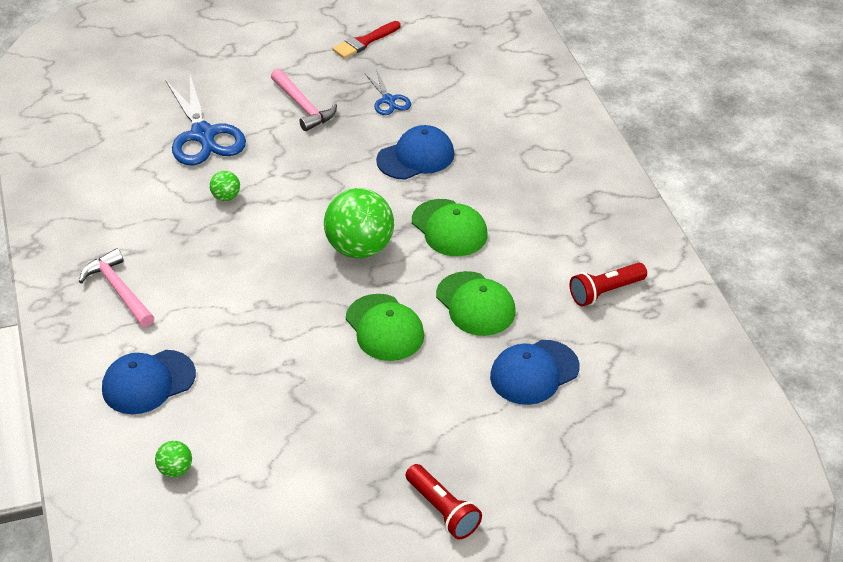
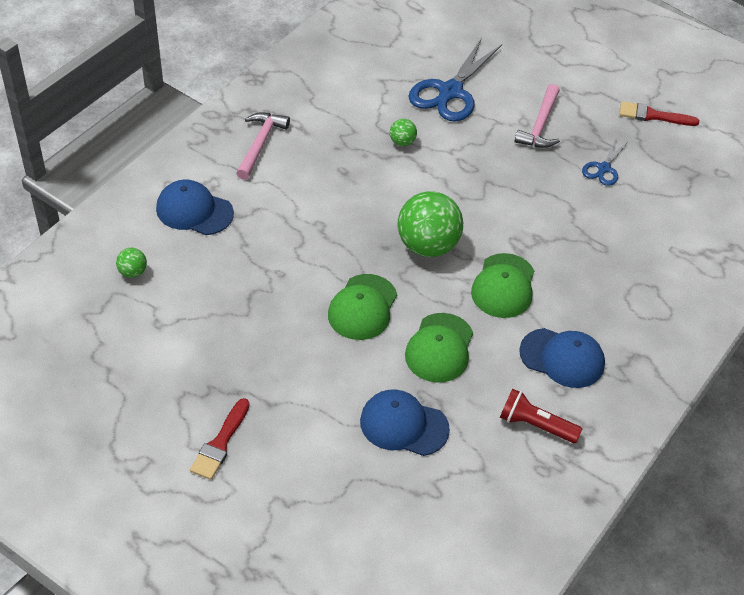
camera: 50 degrees right, 5 degrees up
blue cap [376,125,454,180] -> blue cap moved to [519,328,605,388]
red flashlight [406,464,482,539] -> red brush [190,398,250,480]

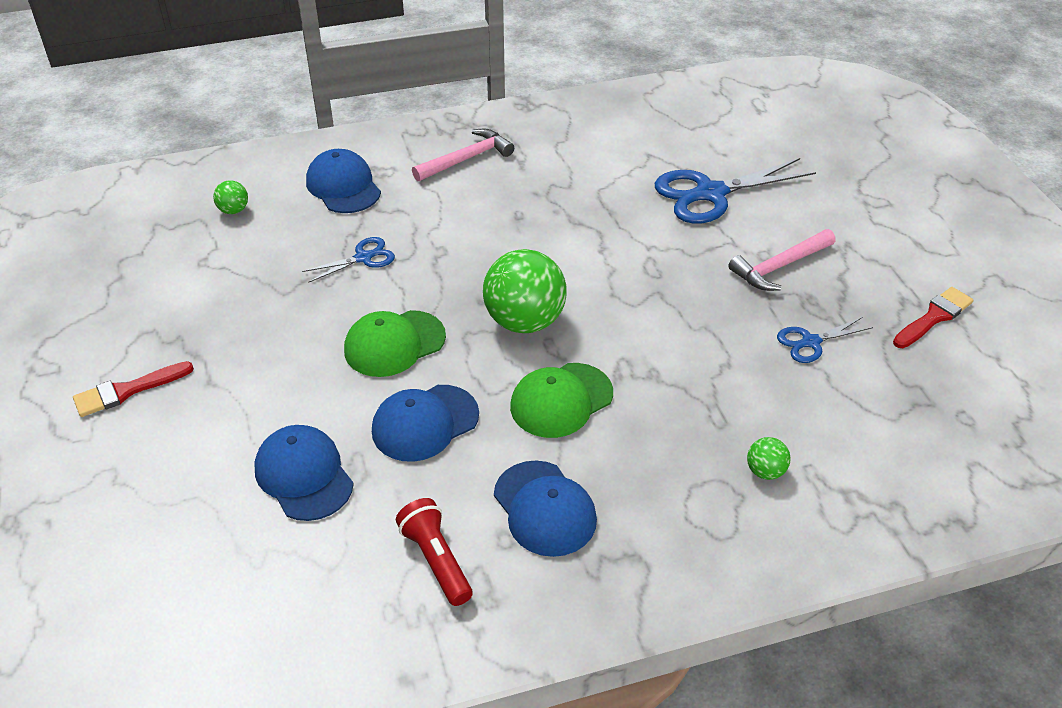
camera: 40 degrees right, 5 degrees down
green ball [390,119,417,146] -> green ball moved to [747,437,791,480]
green cap [405,313,473,382] -> blue cap [372,385,479,462]
red brush [619,101,699,126] -> red brush turned 90 degrees clockwise [893,287,974,348]
none -> blue scissors [302,237,395,283]

